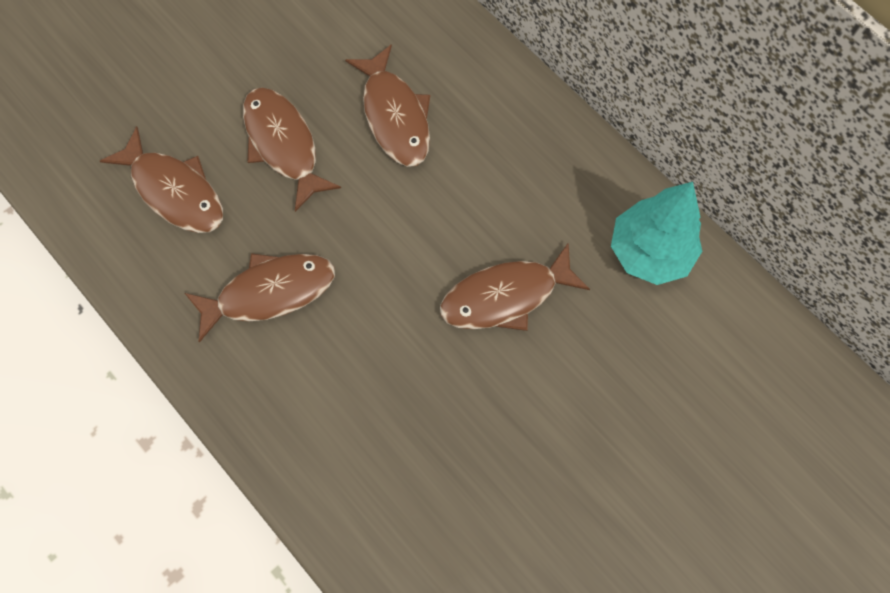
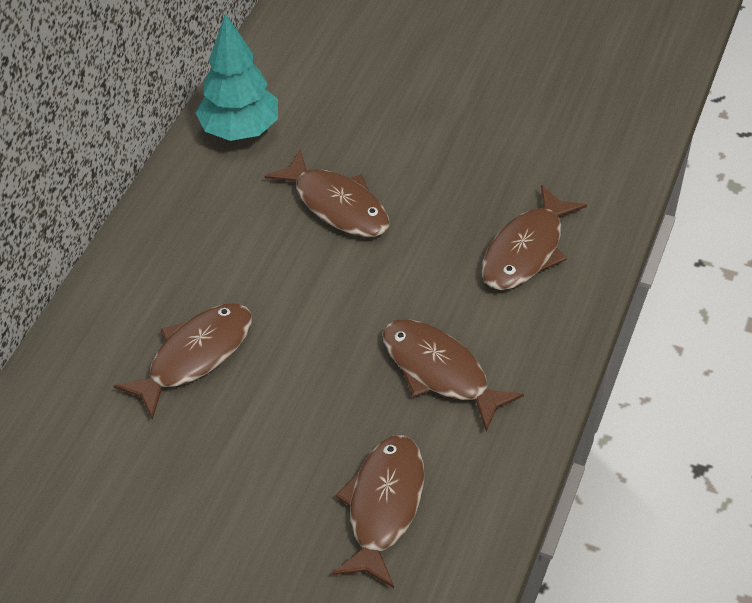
camera: 115 degrees left, 20 degrees down
brown fish [243,87,341,212] -> brown fish moved to [481,184,587,290]

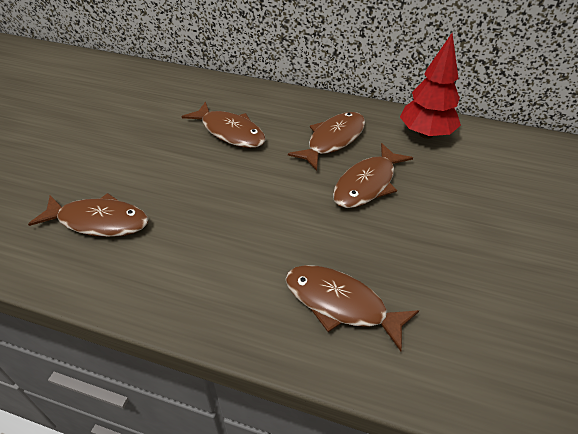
camera: 85 degrees right, 5 degrees down
turquoise tree [196,13,278,141] -> red tree [400,33,461,139]
brown fish [383,319,524,431] -> brown fish moved to [288,112,365,170]

